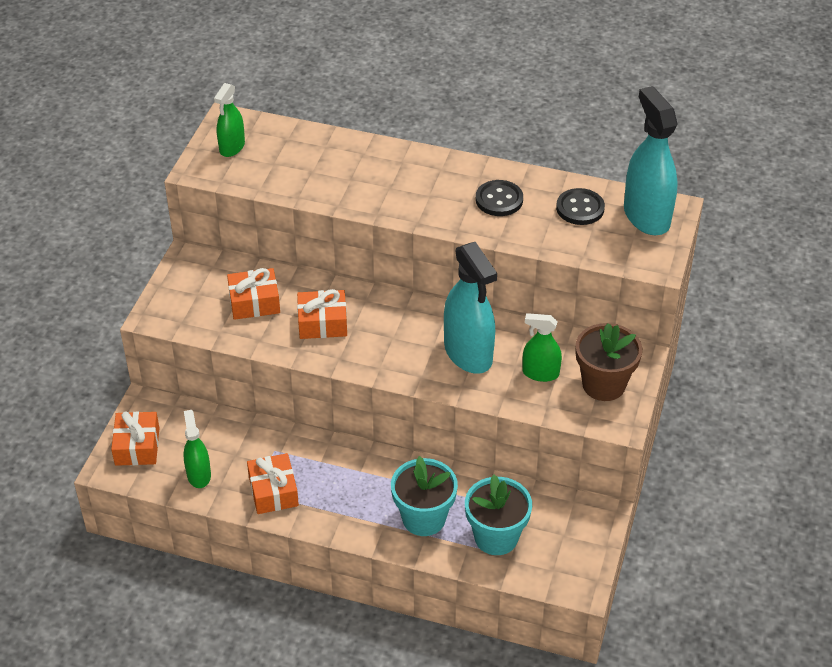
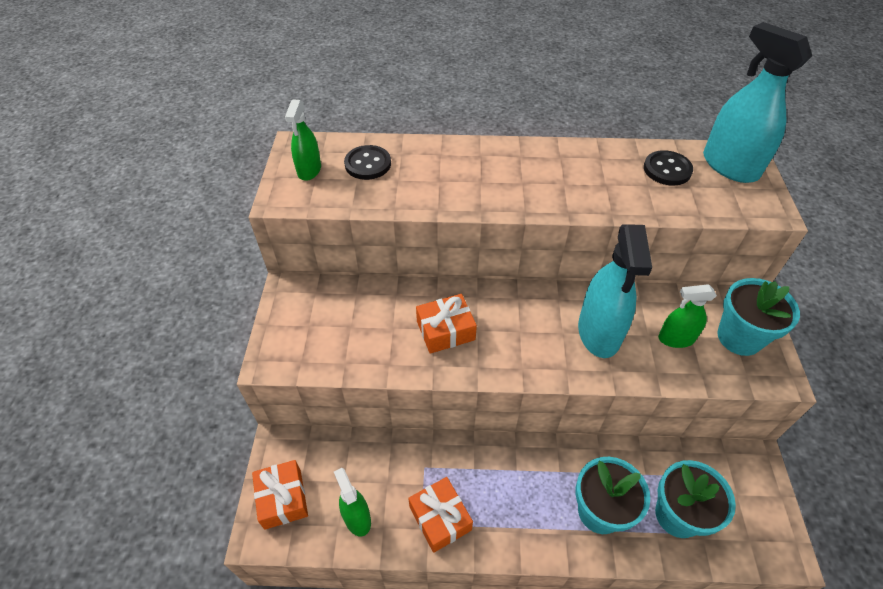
camera: 15 degrees left, 5 degrees up
orange gift [227,268,280,320] -> none
turquoise spray bottle [444,242,497,374] -> turquoise spray bottle turned 45 degrees clockwise [578,224,652,358]
black button [476,180,523,216] -> black button moved to [344,145,391,180]
brown flower pot [576,323,642,401] -> turquoise flower pot [717,278,800,356]

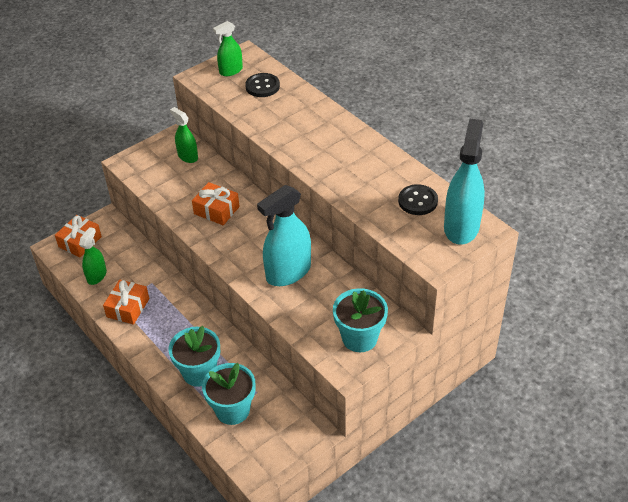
camera: 50 degrees right, 5 degrees down
green spray bottle [658,284,717,348] -> green spray bottle moved to [170,107,198,163]

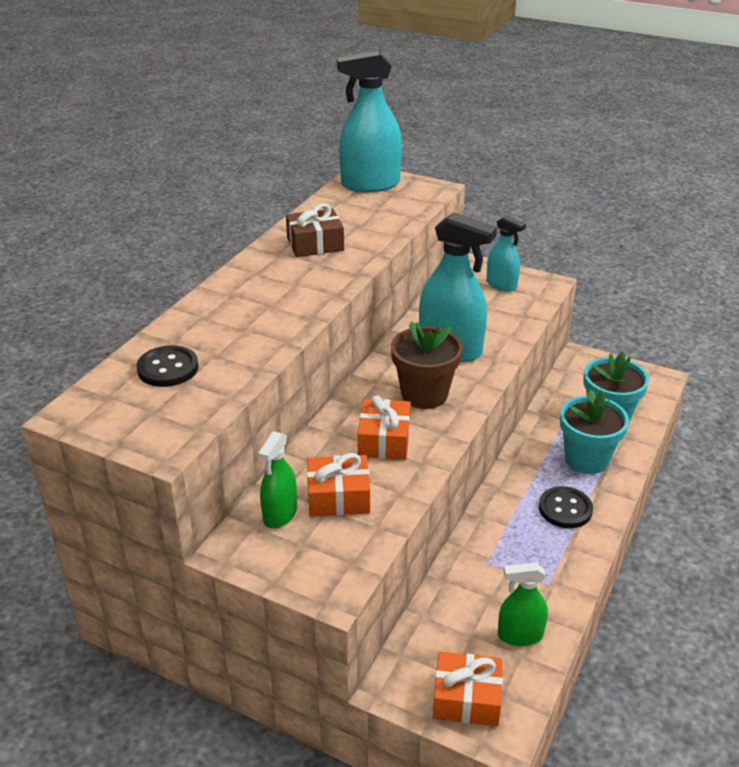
camera: 115 degrees left, 10 degrees down
orange gift [103,280,149,325] -> orange gift moved to [307,453,370,516]
green spray bottle [213,21,243,76] -> none
turquoise flower pot [333,288,388,352] -> turquoise spray bottle [486,215,526,291]
black button [398,184,438,215] -> black button moved to [539,486,593,528]
none -> brown gift [286,204,344,257]
none -> brown flower pot [391,322,463,409]

